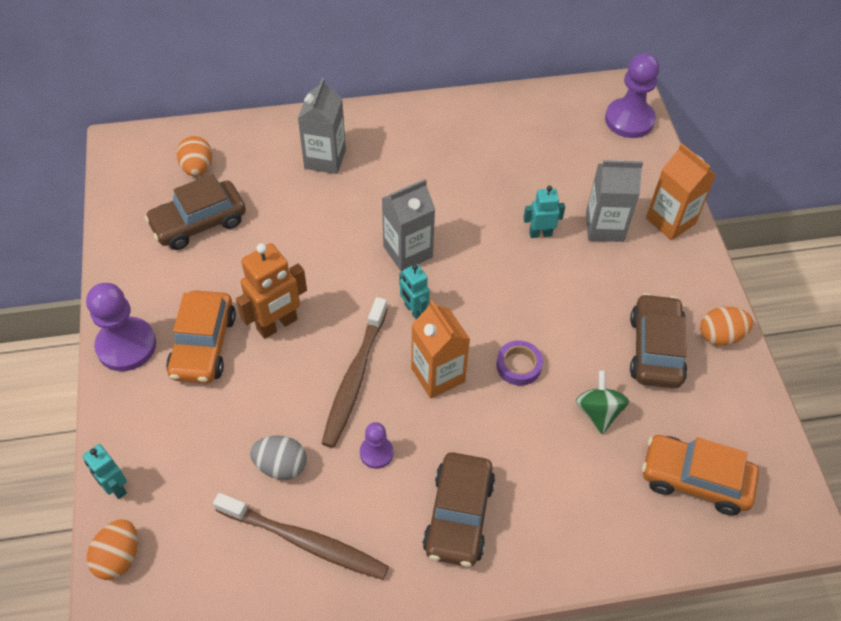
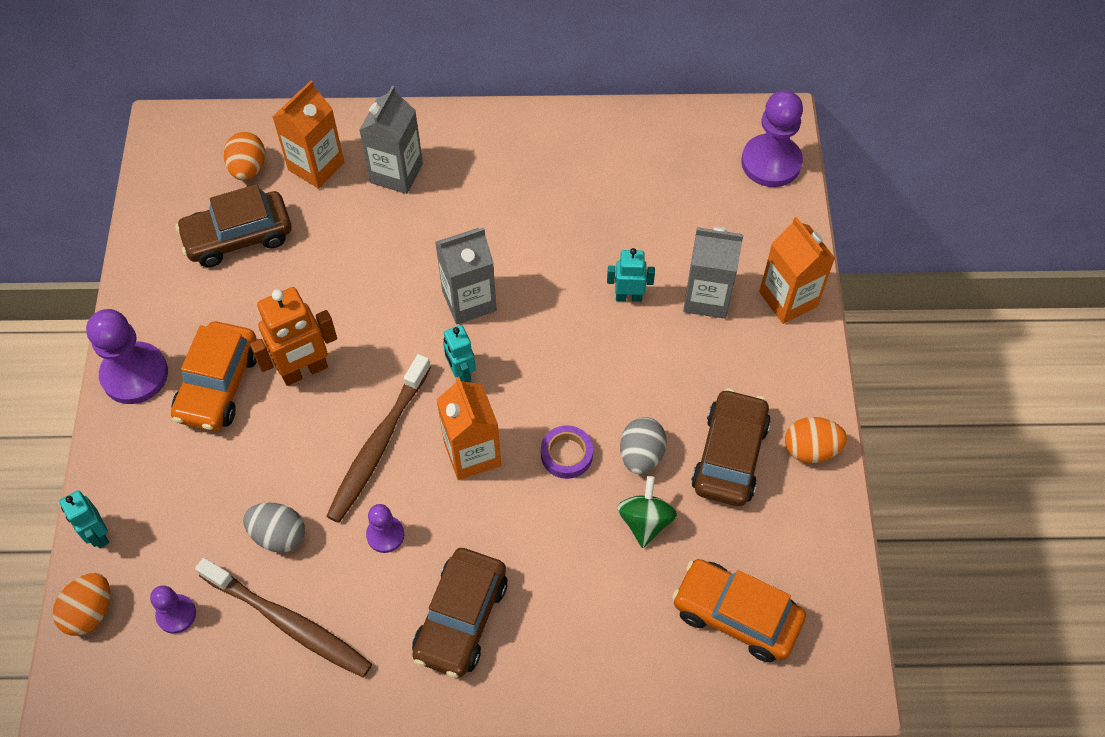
camera: 10 degrees right, 5 degrees up
none -> purple pawn [150,585,196,634]
none -> orange carton [273,80,344,189]
none -> grey egg [620,417,667,474]

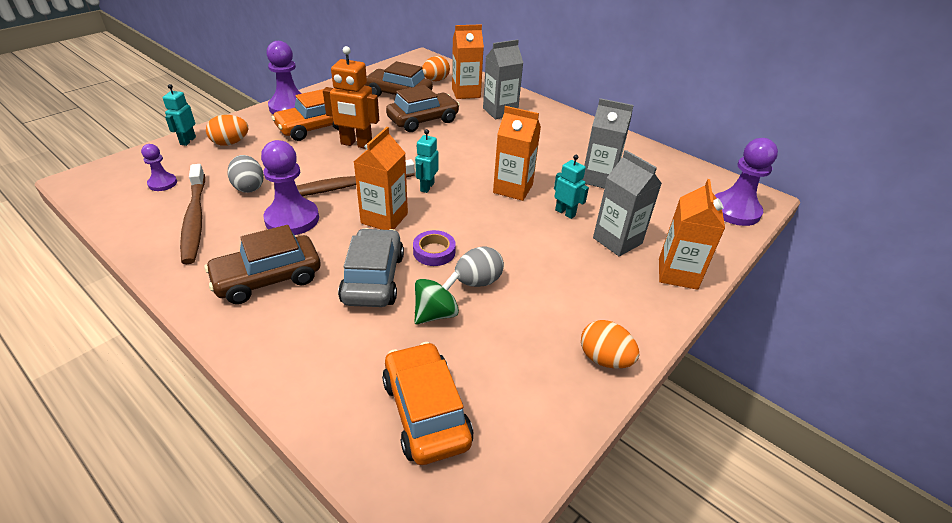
camera: 40 degrees right, 20 degrees down
orange egg [53,573,110,636] -> orange egg moved to [206,115,249,146]
purple pawn [366,504,404,553] -> purple pawn [261,140,319,235], size x1.86
grey carton [435,228,497,324] -> grey carton moved to [582,98,634,189]
brown car [691,388,771,506] -> brown car moved to [386,85,460,132]
none -> grey car [338,228,404,307]
none -> orange carton [493,106,541,201]

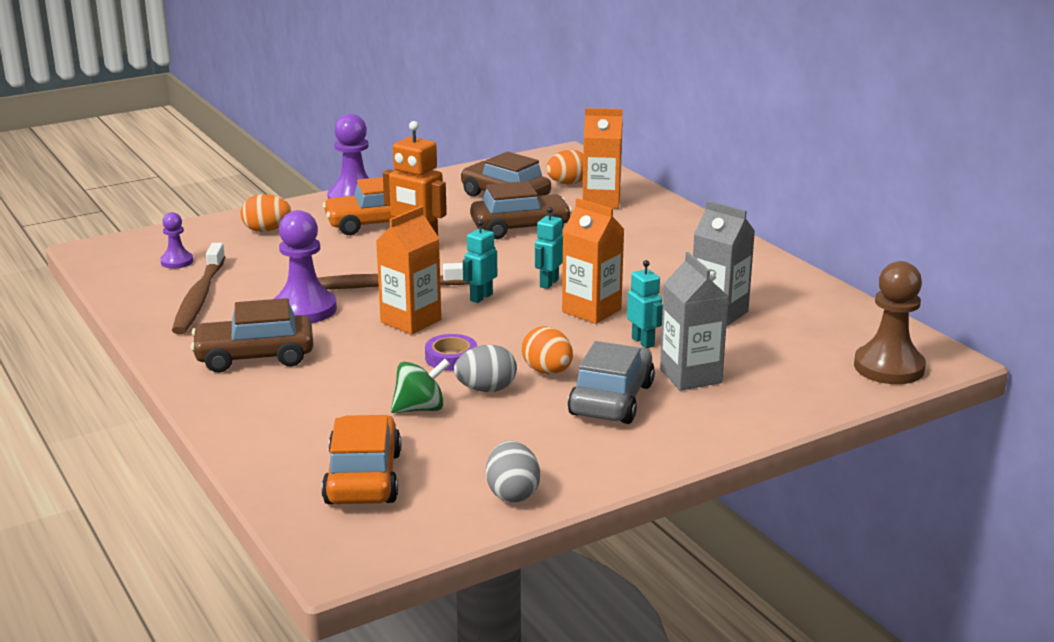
camera: 20 degrees right, 15 degrees down
turquoise robot [163,84,196,146] -> turquoise robot moved to [535,207,563,289]
grey egg [227,155,264,193] -> grey egg moved to [486,441,540,503]
grey car [338,228,404,307] -> grey car moved to [568,341,655,424]
grey carton [483,39,523,119] -> none
orange egg [581,320,639,369] -> orange egg moved to [522,326,573,374]
orange carton [659,179,725,290] -> none
purple pawn [715,138,778,226] -> brown pawn [854,261,926,384]

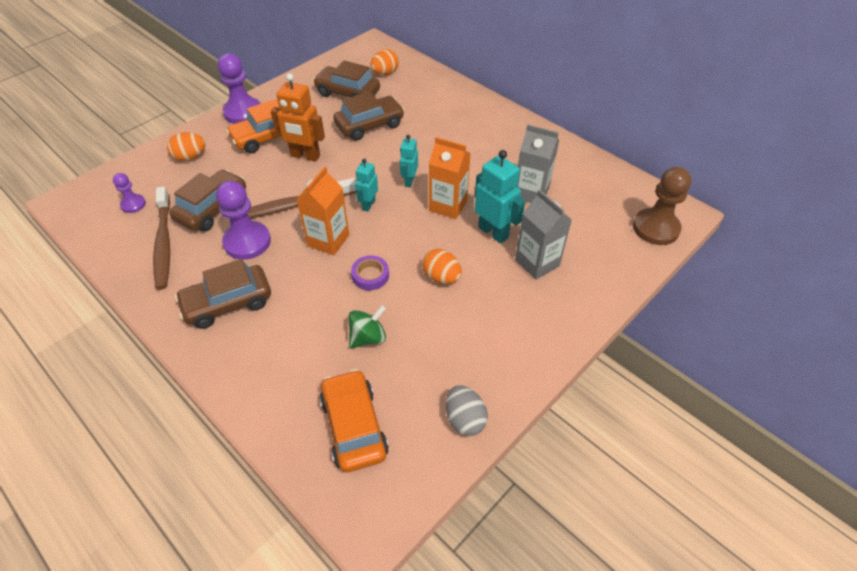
camera: 15 degrees left, 25 degrees up
grey egg [454,345,517,392] -> none
grey car [568,341,655,424] -> none
orange carton [583,108,623,209] -> none
turquoise robot [627,260,663,348] -> turquoise robot [475,150,525,244], size x1.68
none -> brown car [169,169,246,232]

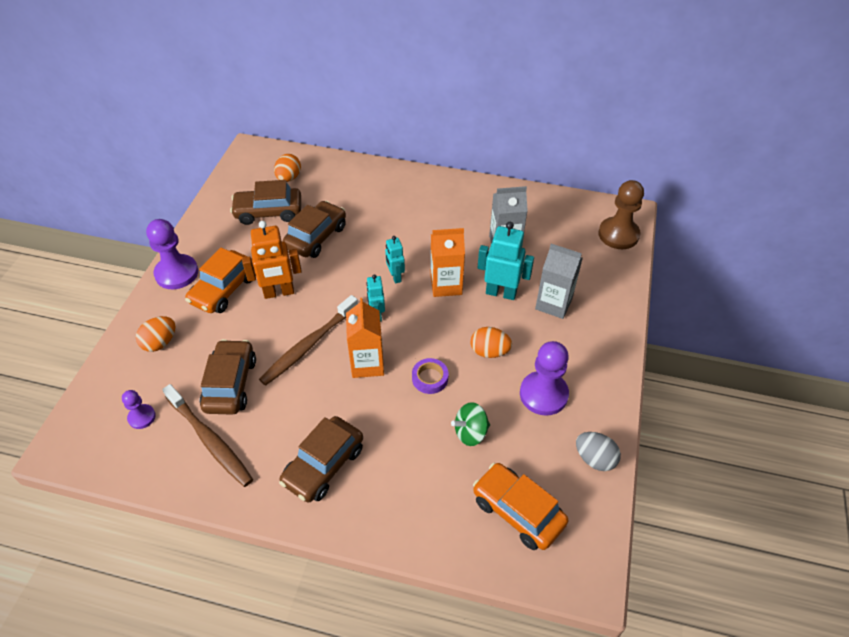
camera: 30 degrees left, 0 degrees up
purple pawn [216,181,271,260] -> purple pawn moved to [520,341,569,416]
green spinning top [348,305,386,348] -> green spinning top turned 135 degrees counterclockwise [451,402,490,446]

